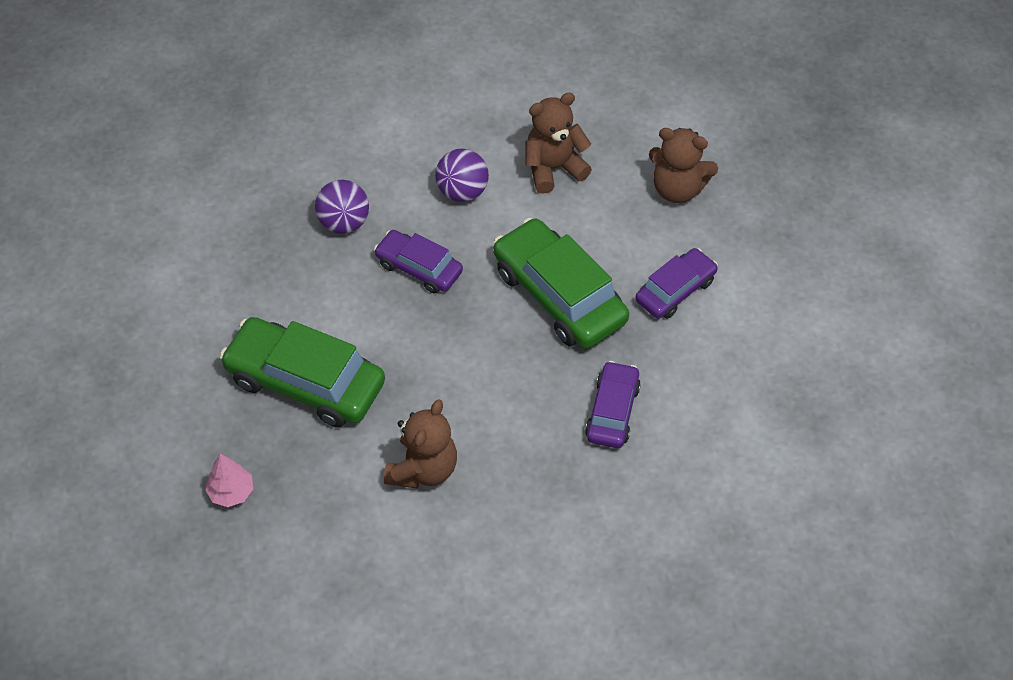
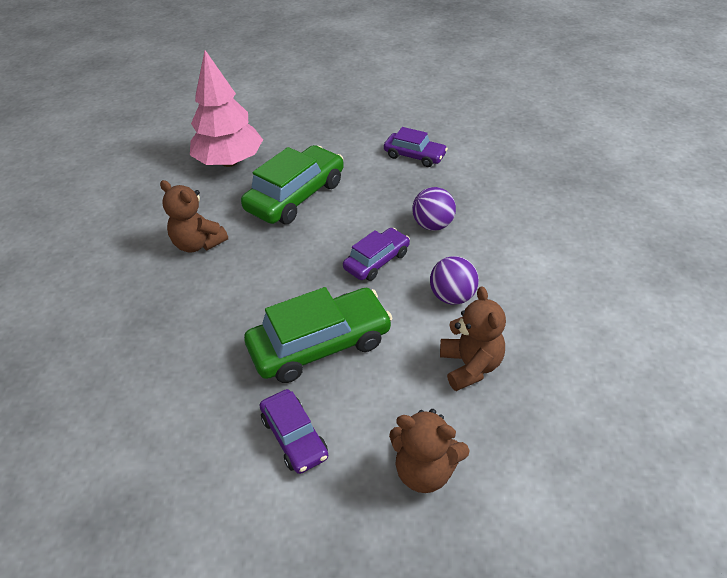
camera: 105 degrees right, 10 degrees down
pink tree [205,454,253,507] -> pink tree [190,50,263,167], size x2.41
purple car [585,361,641,448] -> purple car moved to [384,127,448,167]
brown teddy bear [649,128,718,203] -> brown teddy bear turned 105 degrees counterclockwise [389,409,470,493]

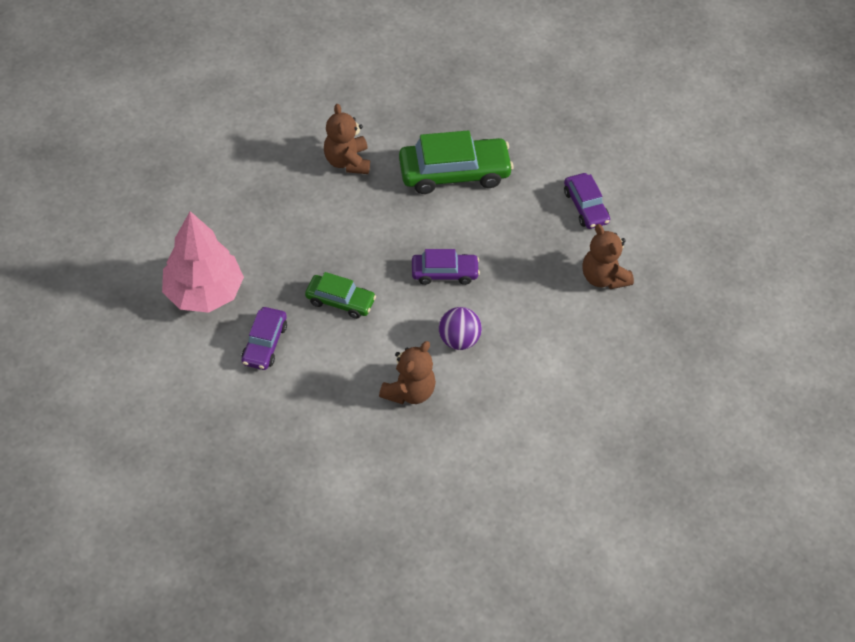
camera: 40 degrees right, 10 degrees up
pink tree [190,50,263,167] -> pink tree moved to [162,211,244,313]
green car [244,287,393,383] -> green car [305,272,376,319], size x0.58
brown teddy bear [389,409,470,493] -> brown teddy bear moved to [582,224,634,289]
purple ball [412,187,456,231] -> none

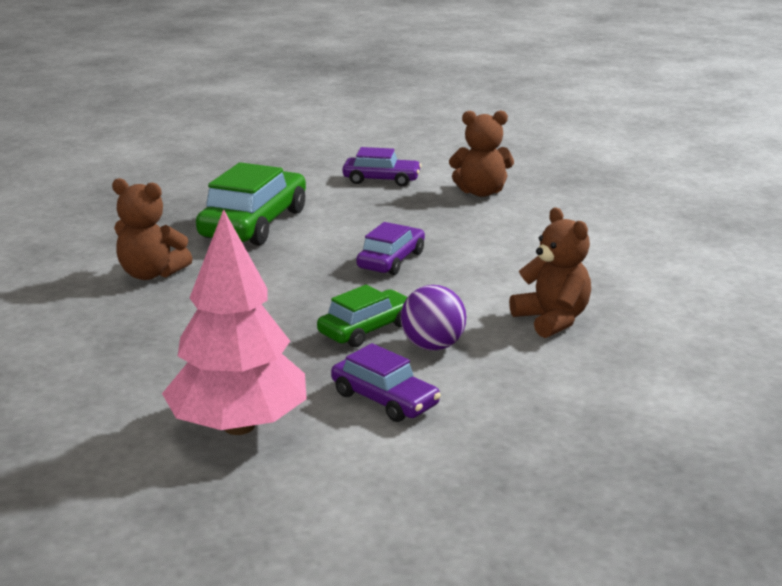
camera: 60 degrees left, 30 degrees down
purple ball [439,307,482,350] -> purple ball moved to [400,285,467,351]

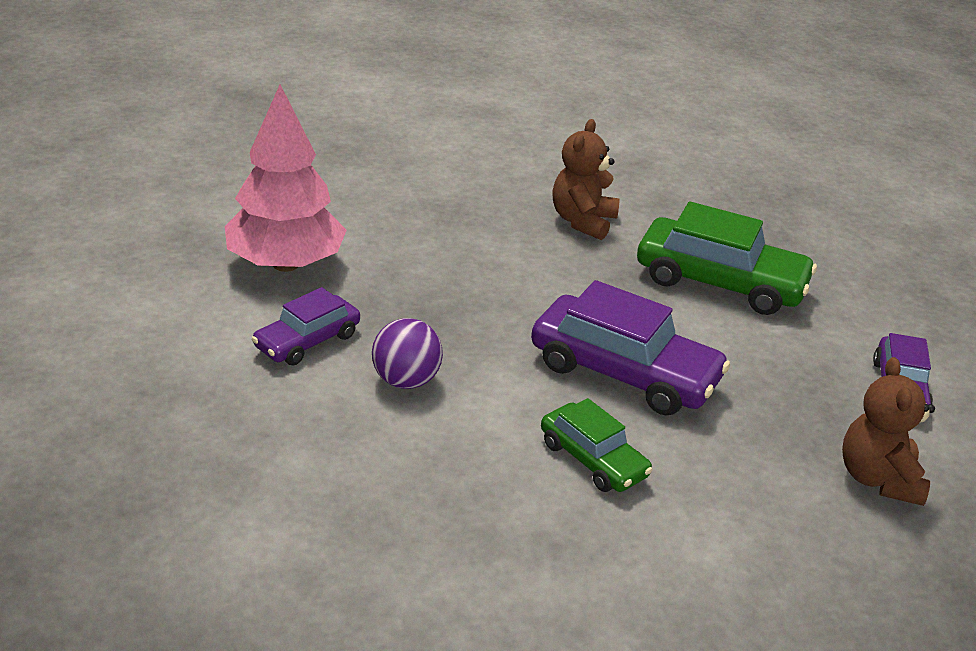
camera: 90 degrees right, 10 degrees up
green car [317,285,407,347] -> green car moved to [541,398,653,492]
purple car [356,222,425,275] -> purple car [531,280,730,415], size x1.72
brown teddy bear [509,207,591,338] -> none

